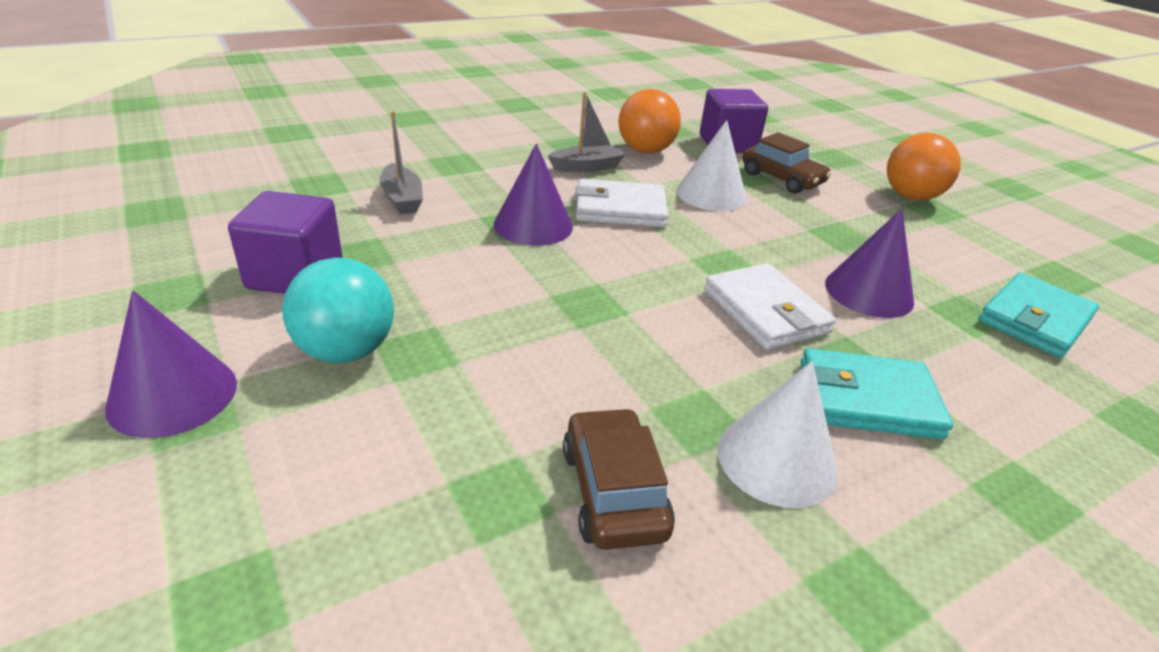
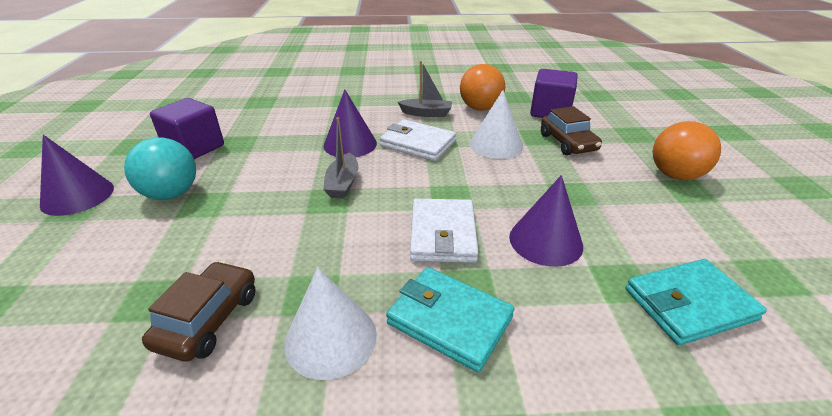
camera: 30 degrees right, 0 degrees up
grey boat [379,111,423,214] -> grey boat moved to [323,117,358,199]

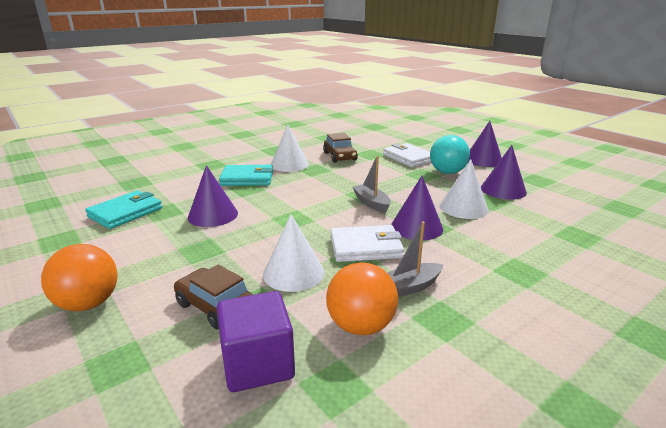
camera: 145 degrees right, 10 degrees down
purple cube [150,98,224,159] -> purple cone [481,145,527,200]
white wallet [410,199,479,263] -> white wallet moved to [383,143,431,167]
none -> white cone [440,159,489,219]

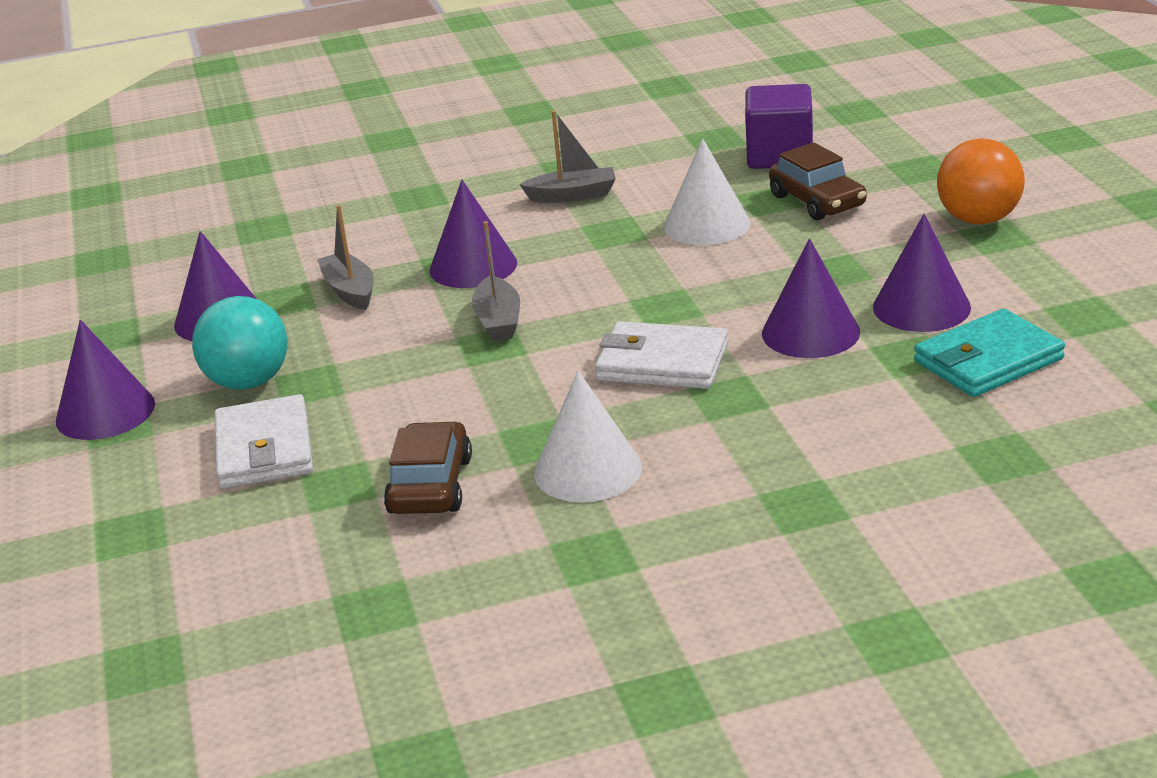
camera: 155 degrees left, 5 degrees up
turquoise wallet [219,165,273,186] -> none
orange ball [326,262,398,335] -> none
white wallet [331,225,404,262] -> white wallet moved to [595,321,728,389]
white cone [440,159,489,219] -> grey boat [317,205,374,310]
none -> purple cone [873,214,971,332]

